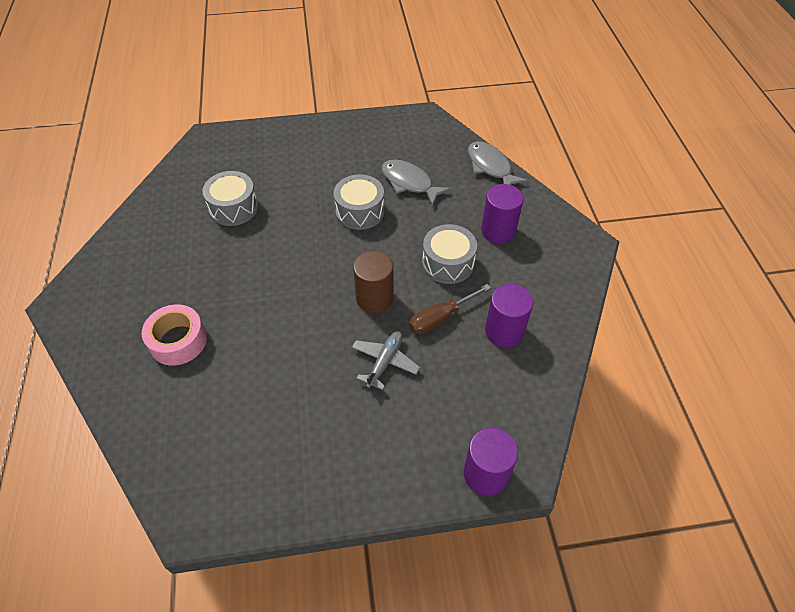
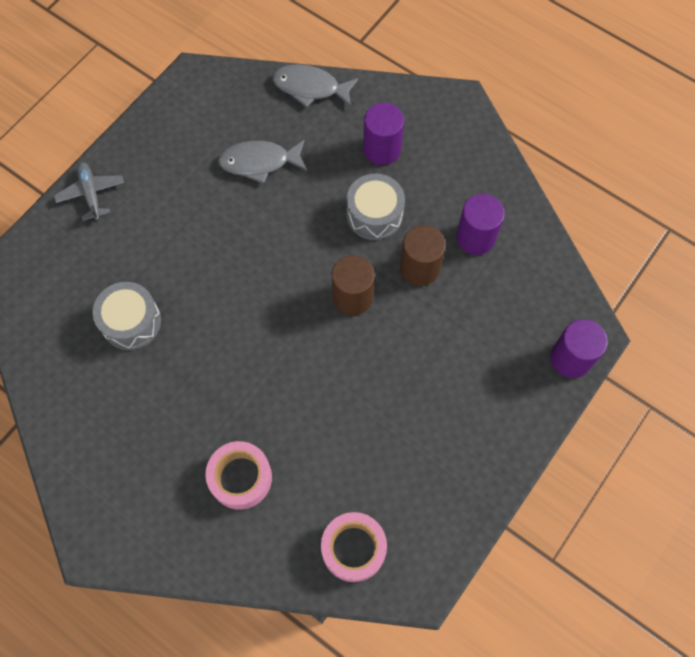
camera: 45 degrees left, 15 degrees up
grey drum [334,174,384,230] -> none
grey plane [351,331,420,390] -> grey plane moved to [54,162,124,221]
brown screwdriver [409,284,491,334] -> brown cylinder [400,225,446,286]
none -> pink tape [321,512,387,582]

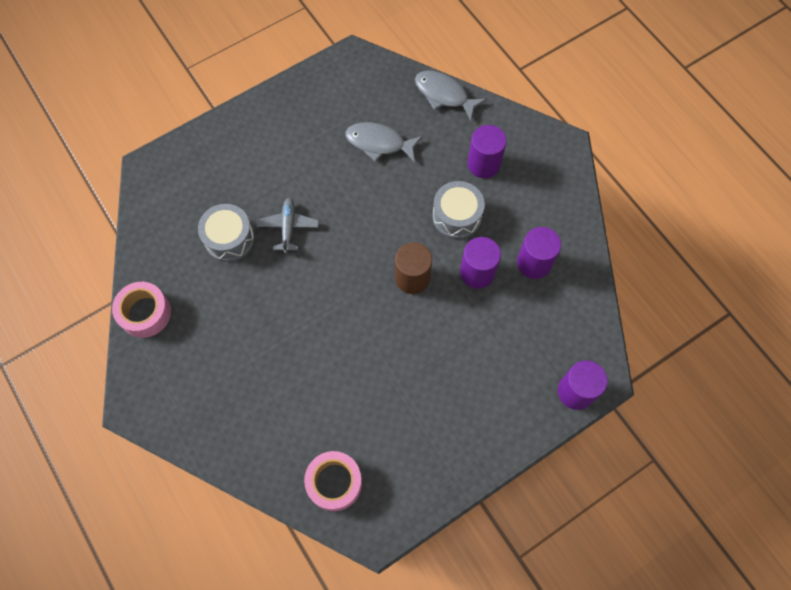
camera: 20 degrees right, 0 degrees up
grey plane [54,162,124,221] -> grey plane moved to [257,198,319,253]
pink tape [205,441,272,510] -> pink tape moved to [112,282,171,338]
brown cylinder [400,225,446,286] -> purple cylinder [460,237,501,289]

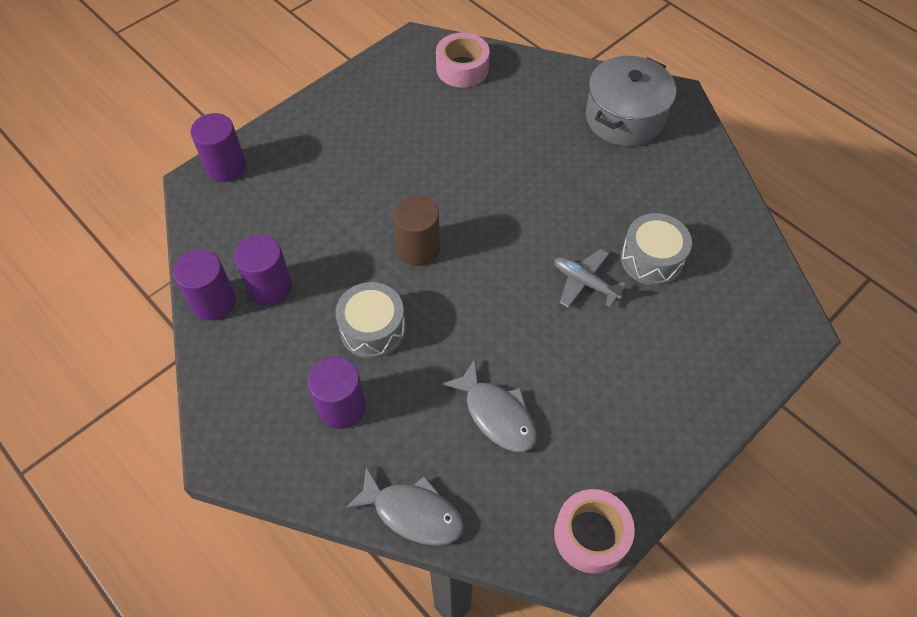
camera: 170 degrees right, 10 degrees down
pink tape [112,282,171,338] -> pink tape moved to [554,489,635,573]
grey plane [257,198,319,253] -> grey plane turned 135 degrees clockwise [554,249,626,308]
grey fish [346,122,422,162] -> grey fish turned 45 degrees clockwise [442,359,537,452]
purple cylinder [460,237,501,289] -> purple cylinder moved to [173,249,236,321]
none -> grey pot [586,56,676,146]

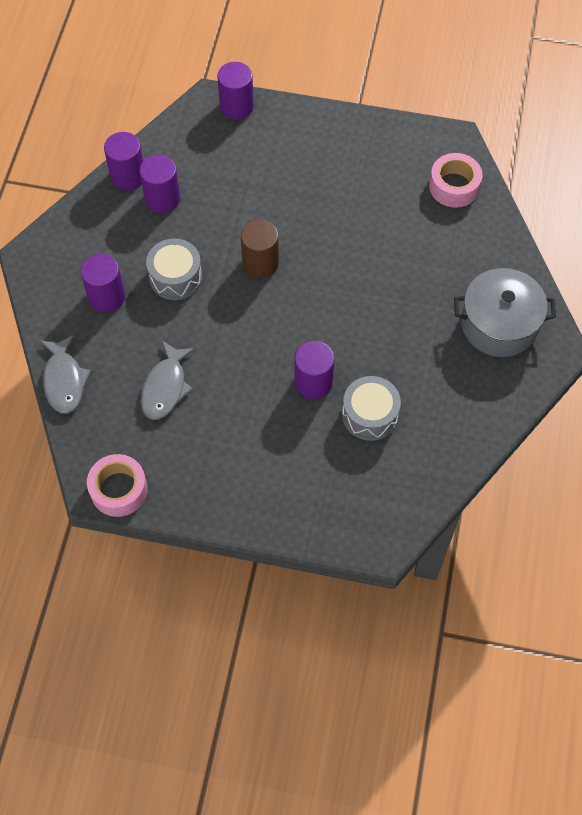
camera: 55 degrees right, 5 degrees up
grey plane [554,249,626,308] -> purple cylinder [294,341,334,399]

